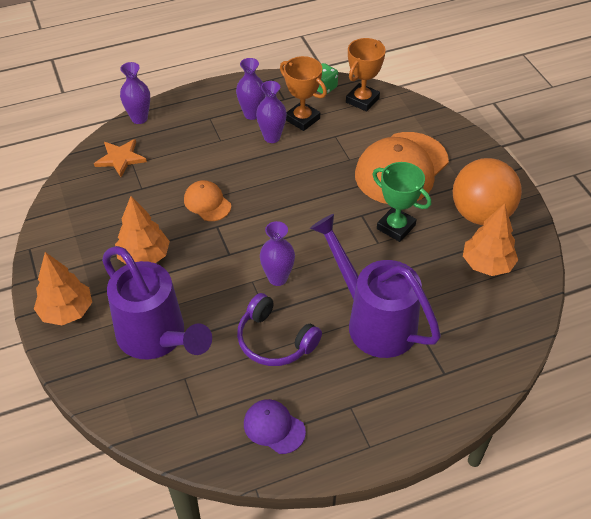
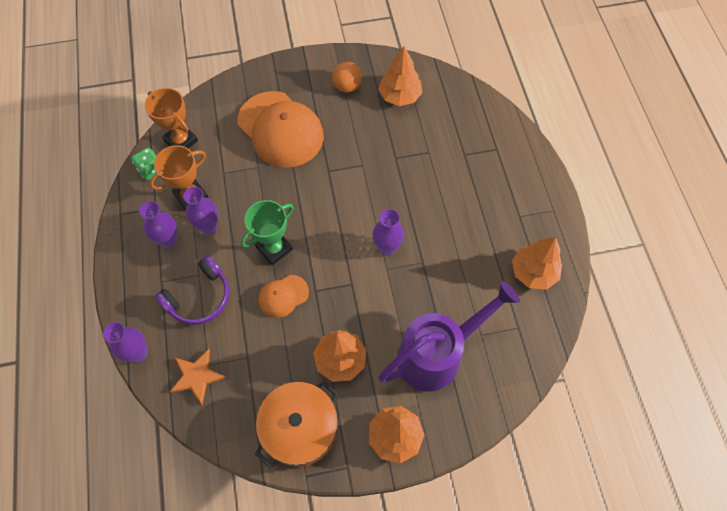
camera: 80 degrees left, 15 degrees up
purple headphones [237,293,322,366] -> purple headphones moved to [154,255,229,325]
purple cap [244,399,306,454] -> orange tree [512,237,562,290]
purple watering can [310,214,441,358] -> none
green trophy [372,162,431,242] -> green trophy moved to [241,200,294,265]
orange ball [453,158,522,225] -> orange ball [332,61,362,93], size x0.54
none -> orange pot [255,381,338,468]

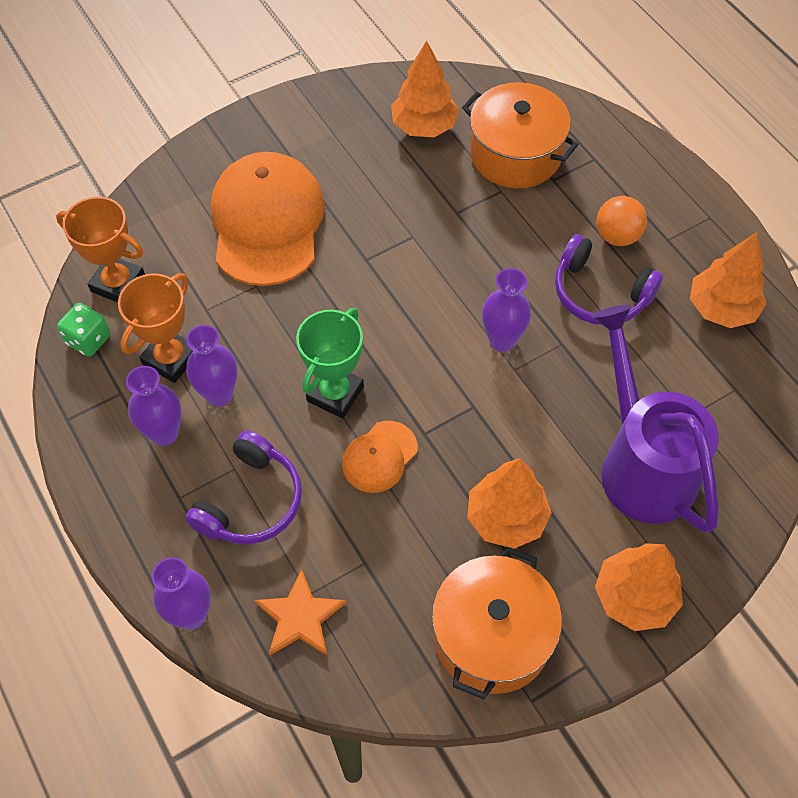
camera: 20 degrees left, 5 degrees down
orange cap [237,91,324,168] -> orange cap turned 120 degrees counterclockwise [211,152,325,286]
orange ball [332,61,362,93] -> orange ball moved to [596,196,647,246]
purple watering can [378,281,520,391] -> purple watering can turned 60 degrees counterclockwise [592,305,719,533]
none -> orange pot [462,82,579,189]
none -> purple headphones [555,234,663,325]

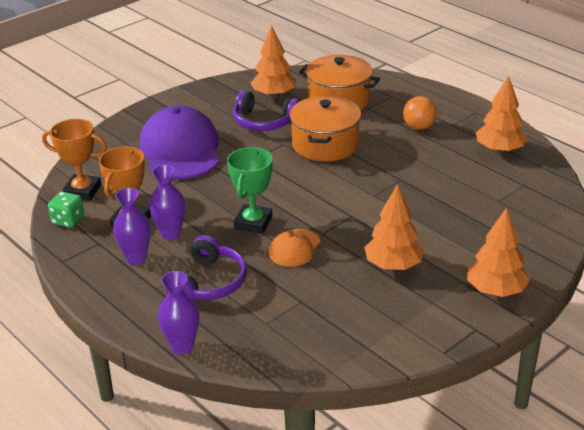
camera: 10 degrees left, 25 degrees down
orange cap [211,152,325,286] -> purple cap [140,105,219,179]
orange star [255,569,346,655] -> none
orange pot [432,547,562,699] -> orange pot moved to [289,96,361,162]
purple vase [482,268,531,351] -> none
purple headphones [555,234,663,325] -> purple headphones moved to [233,90,300,131]
purple watering can [592,305,719,533] -> none

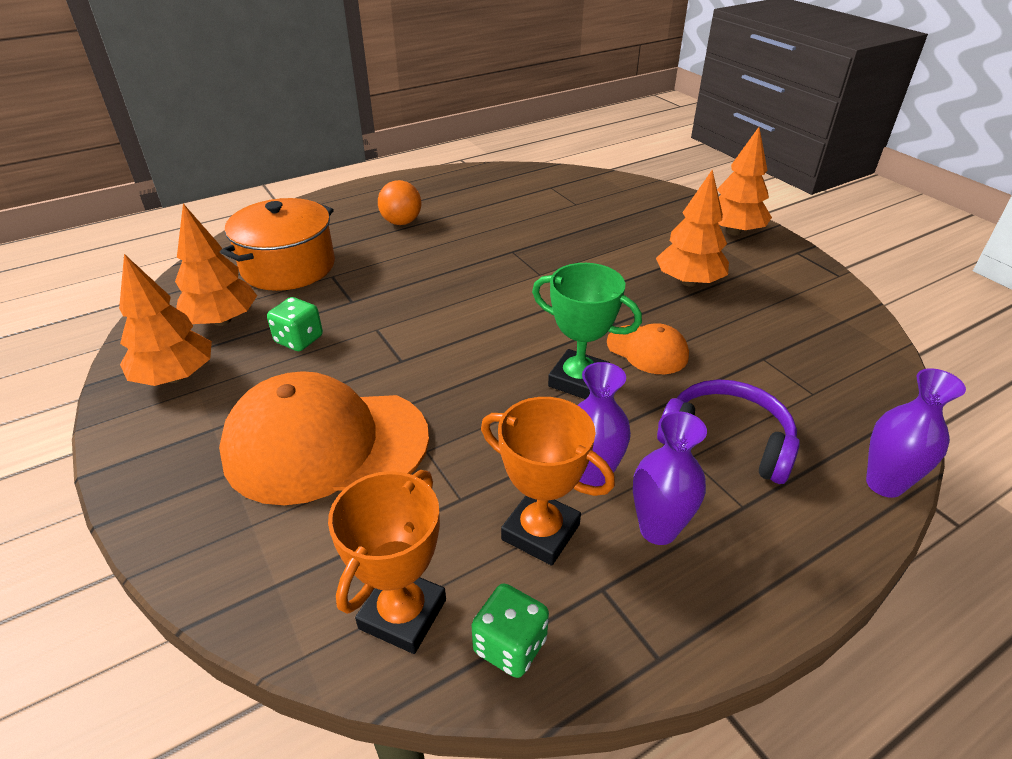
camera: 80 degrees left, 5 degrees up
purple cap [140,105,219,179] -> orange cap [219,371,429,505]
purple headphones [233,90,300,131] -> green dice [267,297,323,351]
orange pot [289,96,361,162] -> none
orange tree [476,75,527,153] -> orange tree moved to [119,254,212,386]

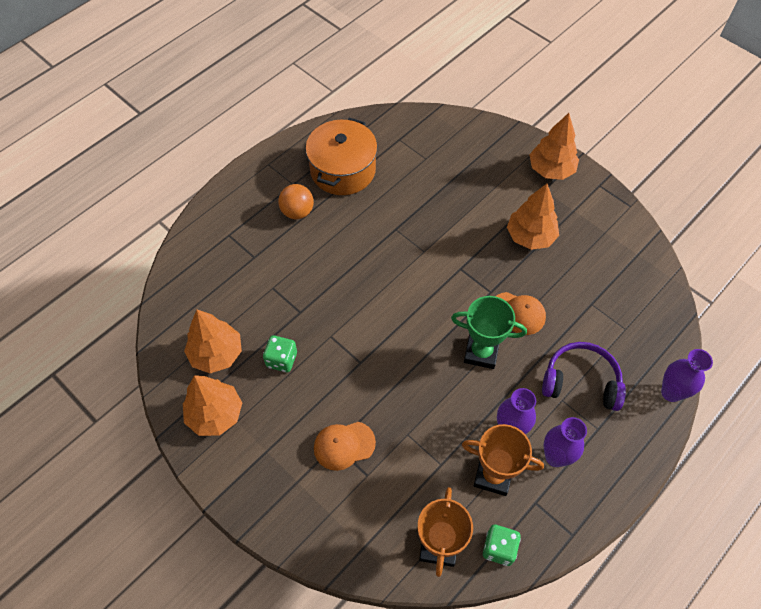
camera: 15 degrees left, 20 degrees up
orange cap [219,371,429,505] -> orange cap [314,422,376,471], size x0.48
orange pot [220,198,335,291] -> orange pot moved to [305,118,377,195]

